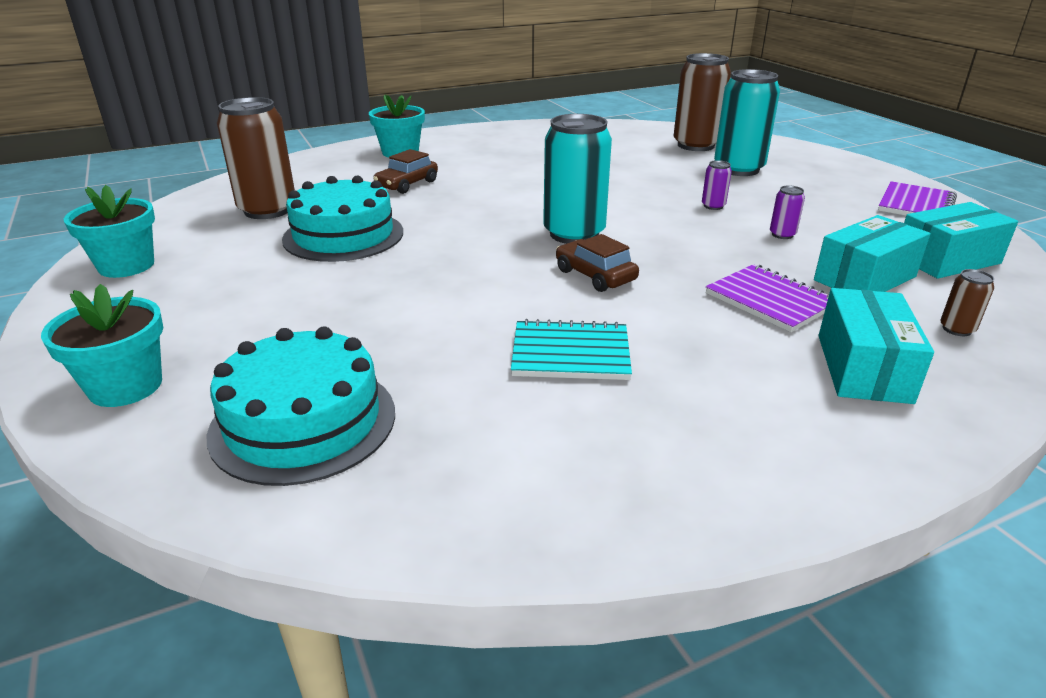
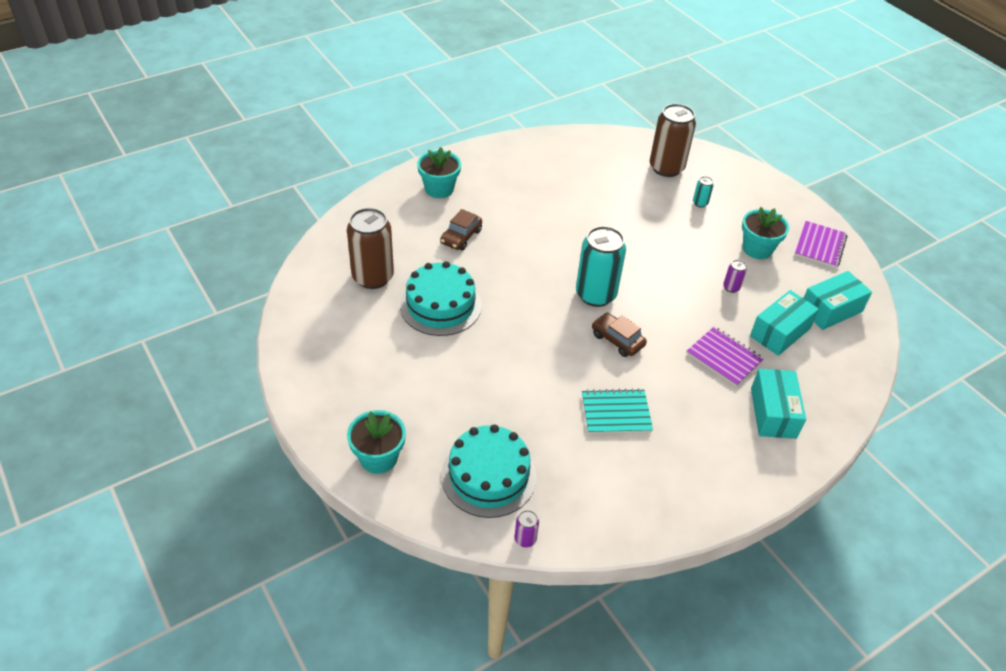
camera: 10 degrees left, 15 degrees up
turquoise flower pot [64,185,155,278] -> turquoise flower pot moved to [742,207,789,259]
purple can [702,160,732,210] -> purple can moved to [514,510,539,547]
turquoise can [714,69,780,176] -> turquoise can [693,176,714,208], size x0.42
brown can [940,269,994,336] -> none

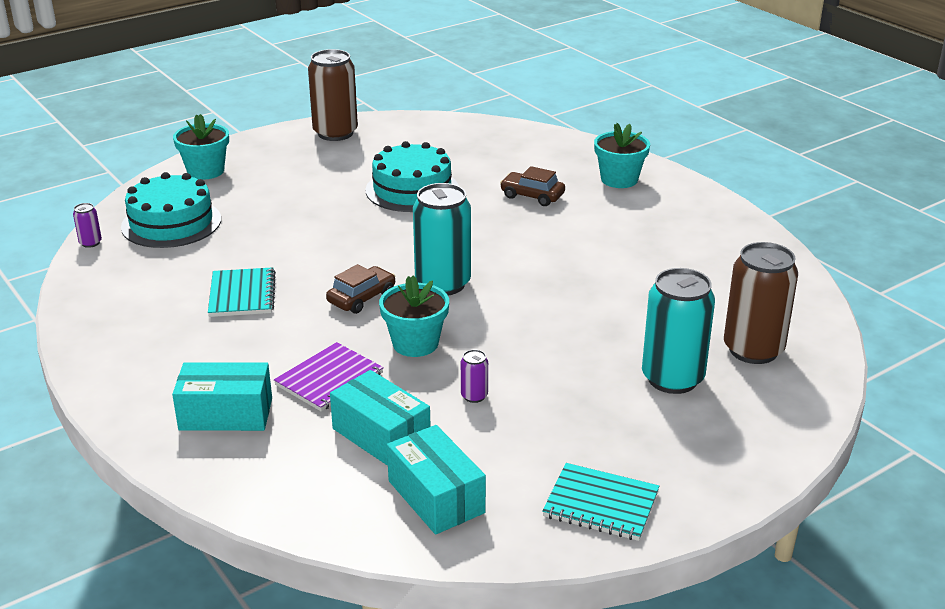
camera: 90 degrees right, 15 degrees down
brown can [347,208,394,289] -> brown can moved to [308,49,358,141]
turquoise can [693,176,714,208] -> turquoise can [642,268,715,394], size x2.36
turquoise flower pot [742,207,789,259] -> turquoise flower pot moved to [379,276,449,357]
purple notebook [794,221,847,268] -> turquoise notebook [542,463,659,541]

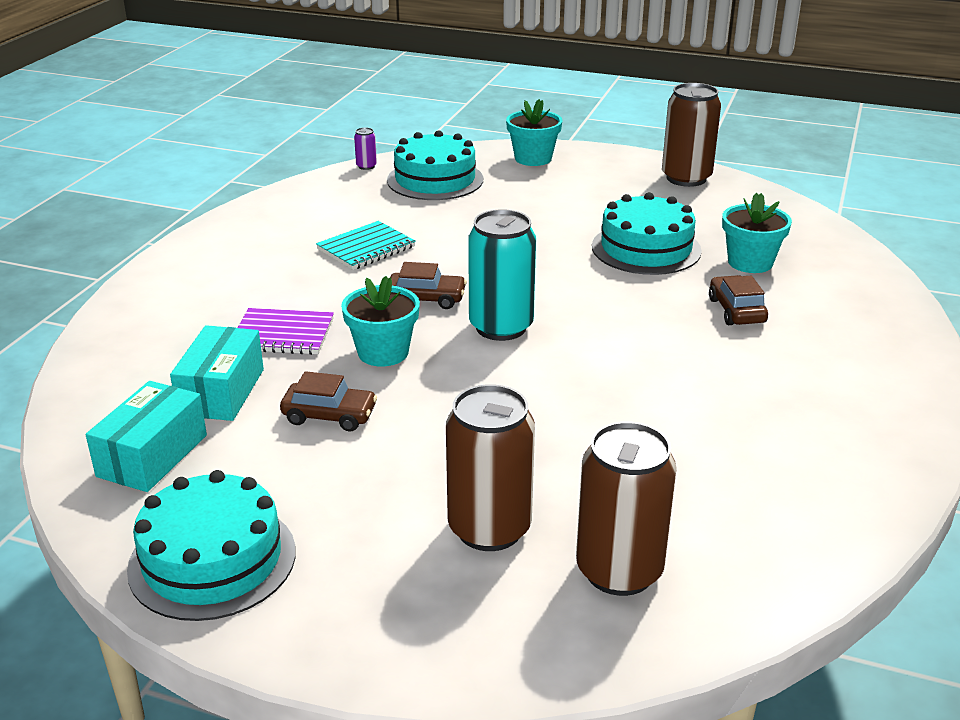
camera: 55 degrees right, 0 degrees up
turquoise box [172,362,272,431] -> none
purple can [461,350,488,403] -> brown car [280,371,377,431]
turquoise notebook [542,463,659,541] -> turquoise cake [127,470,296,621]
turquoise flower pot [594,123,650,188] -> turquoise flower pot moved to [722,193,792,273]
turquoise can [642,268,715,394] -> brown can [446,384,535,551]

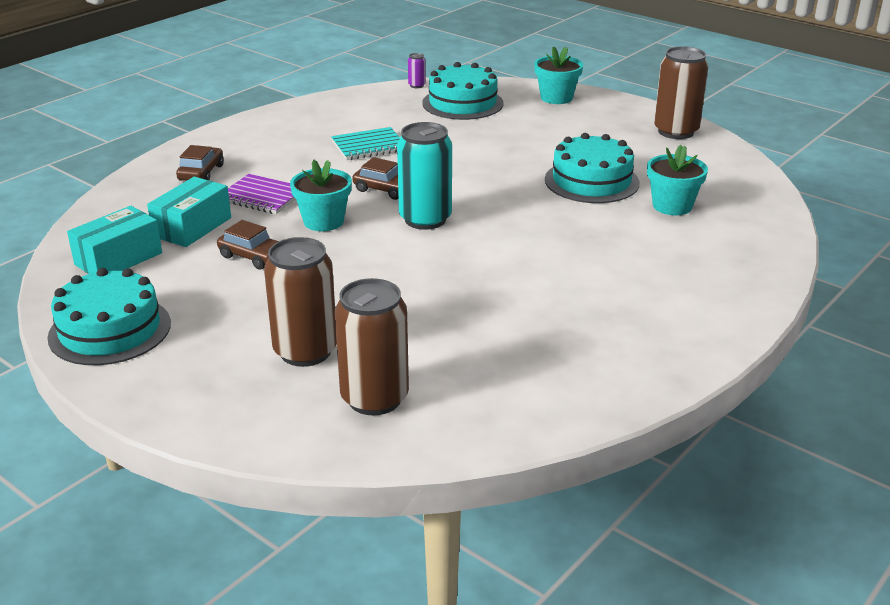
camera: 20 degrees right, 0 degrees up
brown car [709,275,768,325] -> brown car moved to [176,145,224,181]

